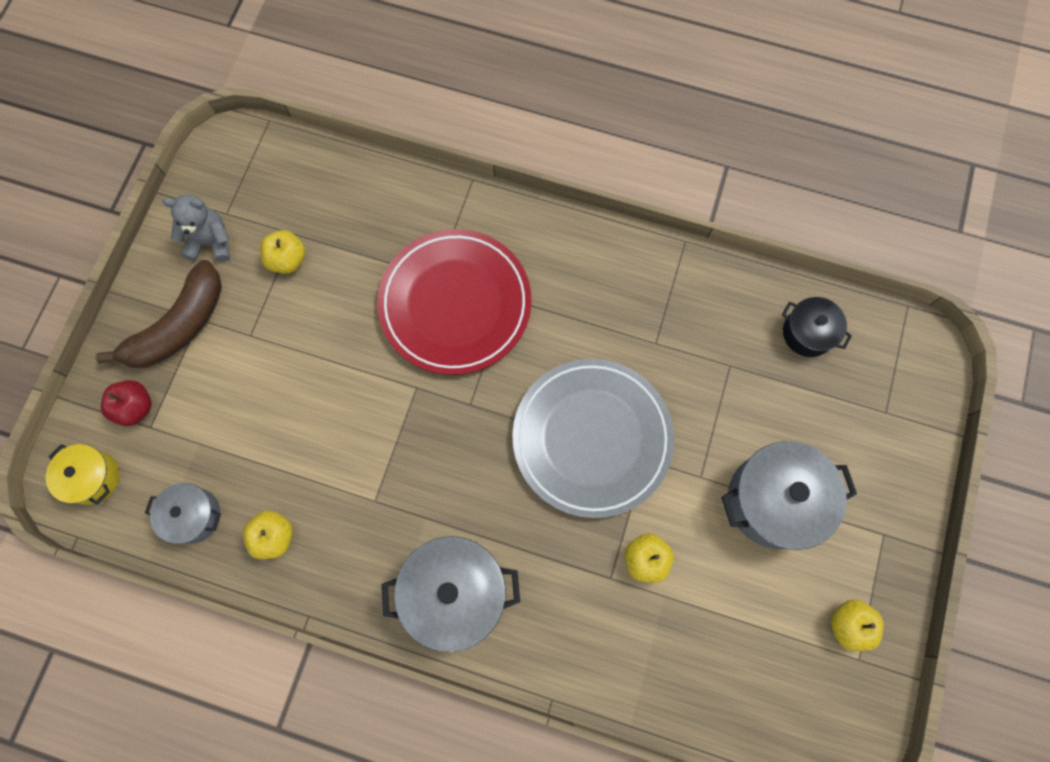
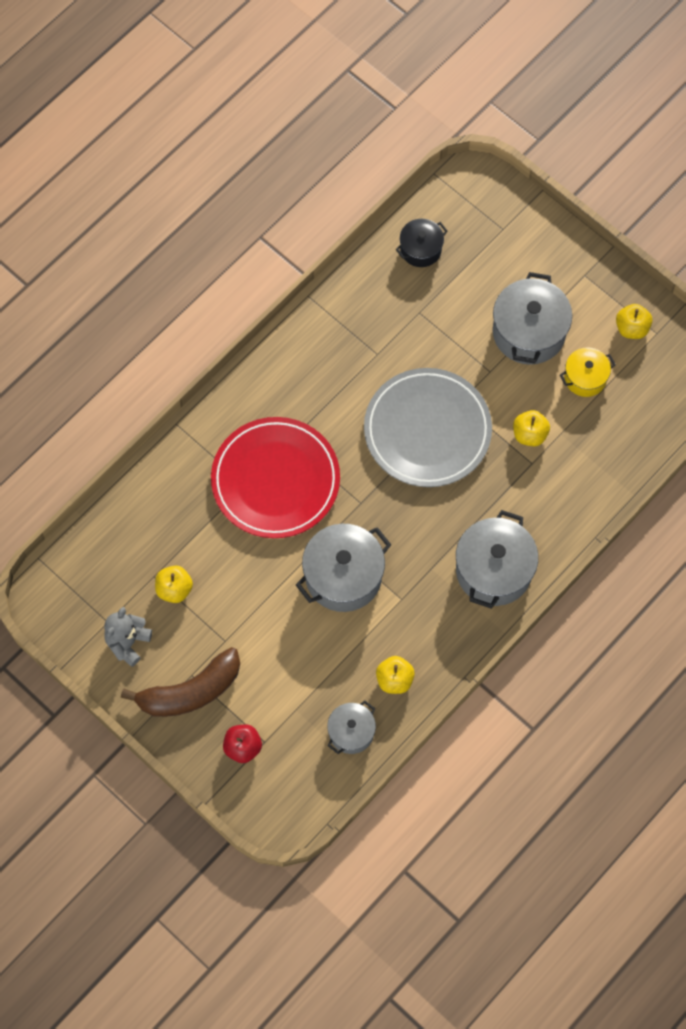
camera: 65 degrees left, 5 degrees down
yellow pot [46,444,120,505] -> yellow pot moved to [560,347,616,397]
brown banana [96,260,222,368] -> brown banana turned 90 degrees clockwise [121,647,240,717]
none -> grey pot [296,524,391,612]

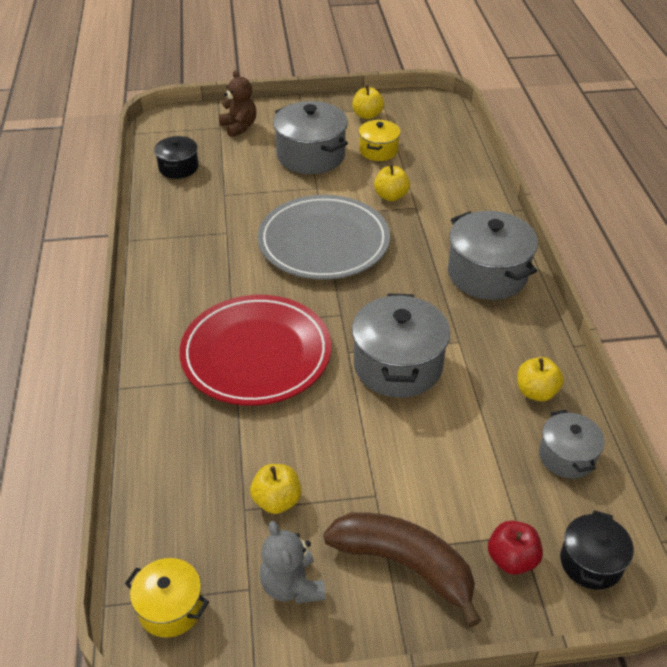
camera: 50 degrees left, 25 degrees down
brown banana [121,647,240,717] -> brown banana turned 75 degrees counterclockwise [323,512,481,627]
none -> yellow pot [125,558,209,638]
none -> brown teddy bear [219,70,256,138]
none -> black pot [560,510,634,590]

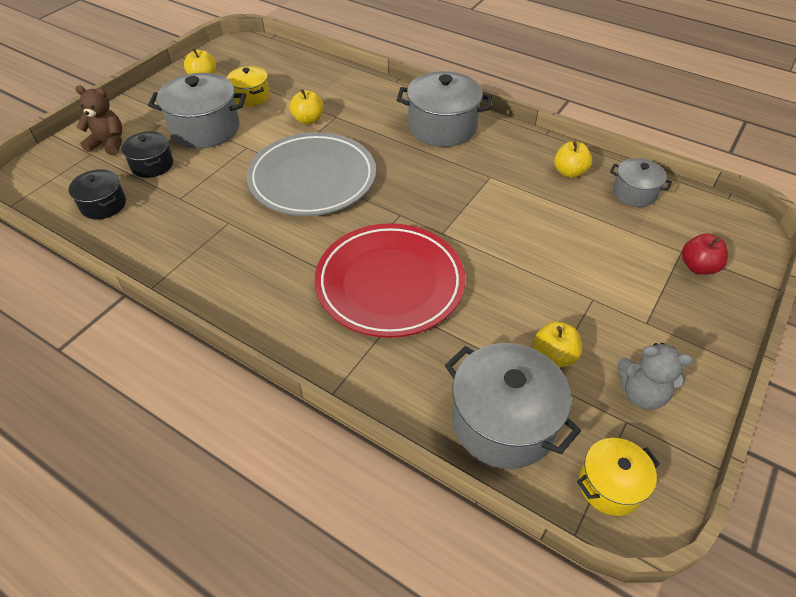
camera: 50 degrees left, 5 degrees up
brown banana [323,512,481,627] -> none
grey pot [352,293,450,398] -> grey pot moved to [445,343,581,469]
black pot [560,510,634,590] -> black pot moved to [121,131,173,178]

